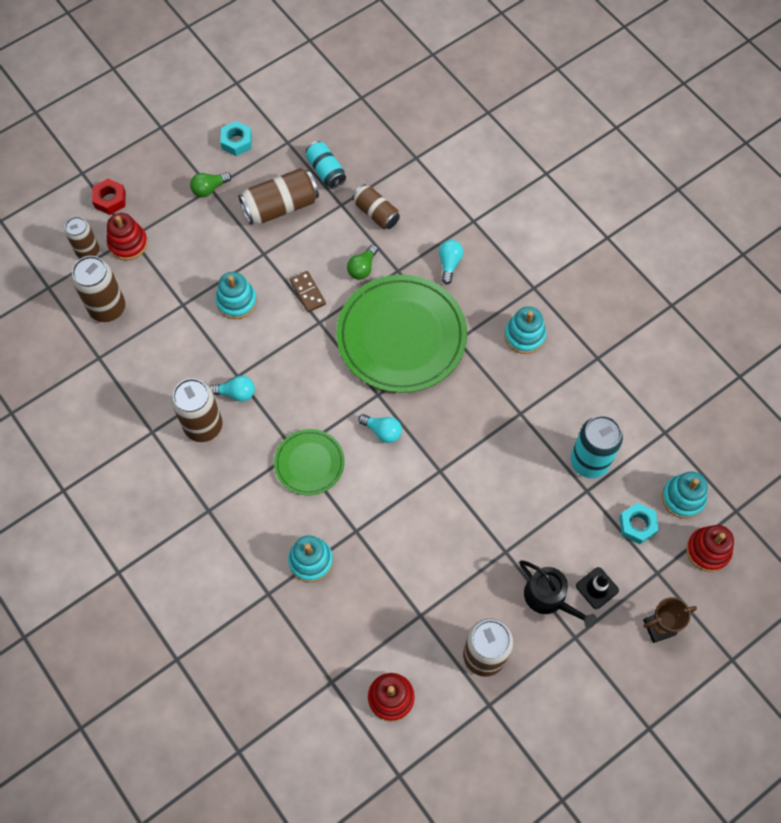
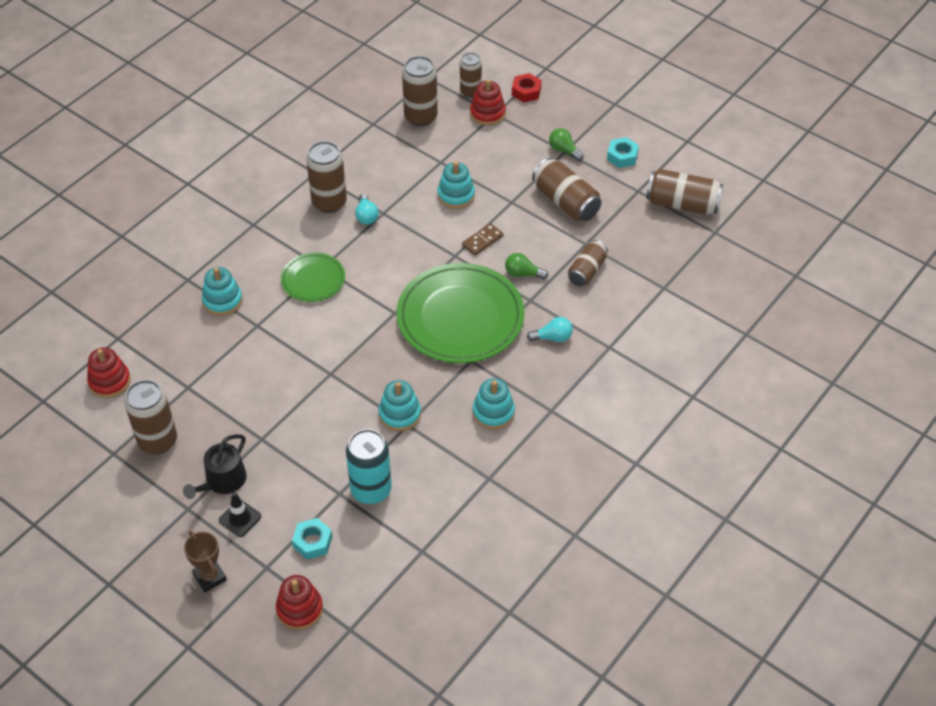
camera: 75 degrees right, 15 degrees down
turquoise can [306,141,346,189] -> none
turquoise light bulb [358,414,402,443] -> none
turquoise stacking toy [662,471,708,519] -> turquoise stacking toy moved to [379,380,421,431]
none -> brown can [646,169,723,215]

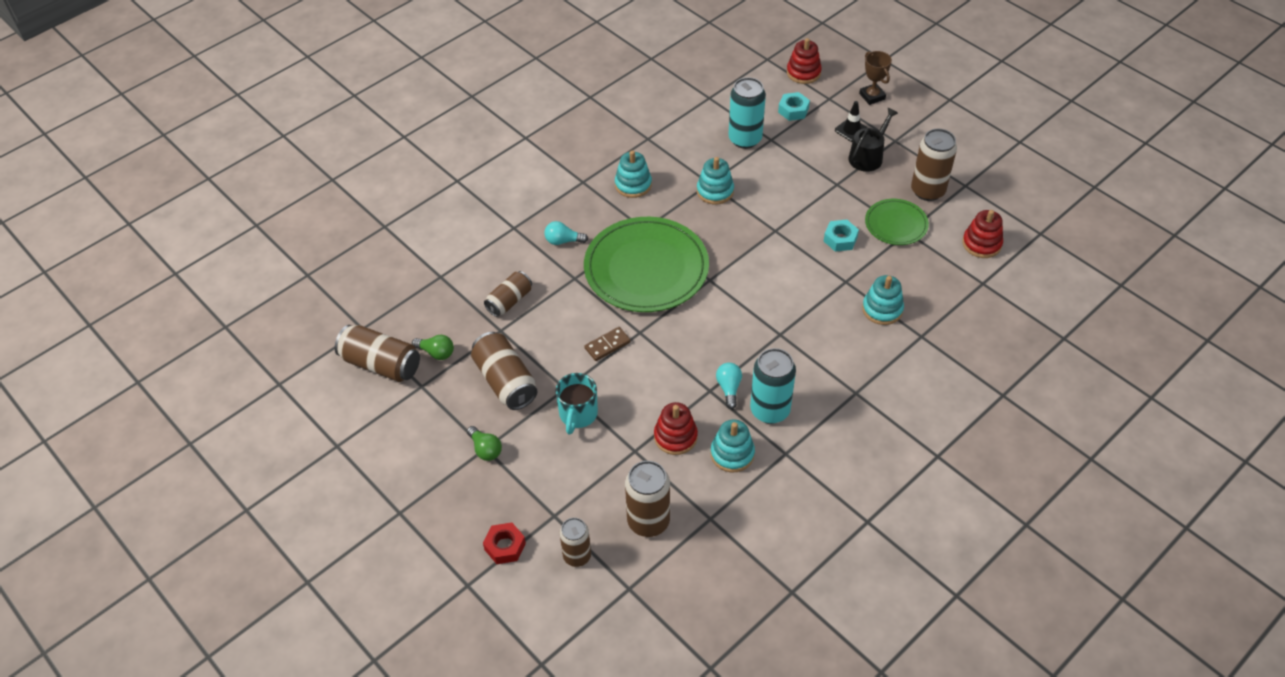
camera: 170 degrees left, 0 degrees up
green plate [281,253,345,302] -> green plate moved to [865,199,929,245]
brown can [306,141,347,213] -> turquoise can [750,348,796,424]
turquoise stacking toy [437,161,475,209] -> turquoise stacking toy moved to [710,419,755,472]
red stacking toy [470,79,506,126] -> red stacking toy moved to [654,402,698,455]
green light bulb [505,253,548,279] -> green light bulb moved to [412,335,454,360]
turquoise nut [607,137,639,168] -> turquoise nut moved to [824,220,859,252]
none -> turquoise mug [555,373,598,435]

